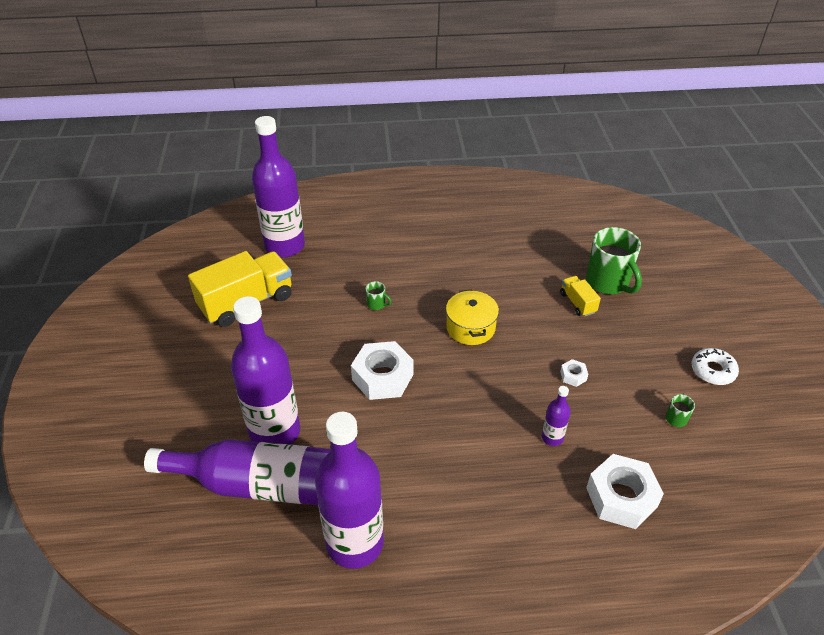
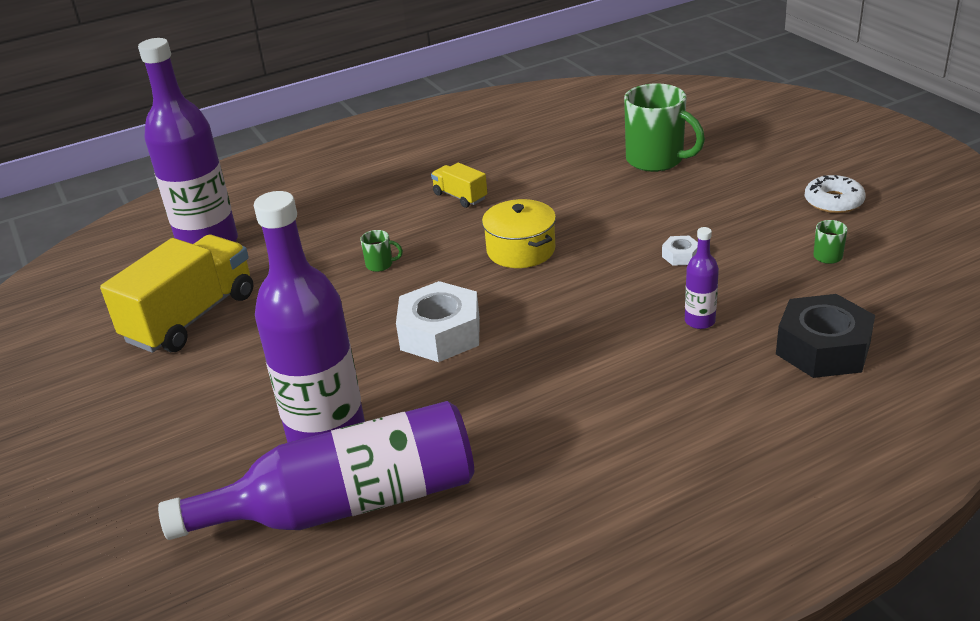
camera: 20 degrees left, 10 degrees down
purple bottle [315,412,384,569] -> none
yellow truck [560,276,601,317] -> yellow truck moved to [431,162,487,208]
white nut [586,454,664,529] -> black nut [776,294,875,378]

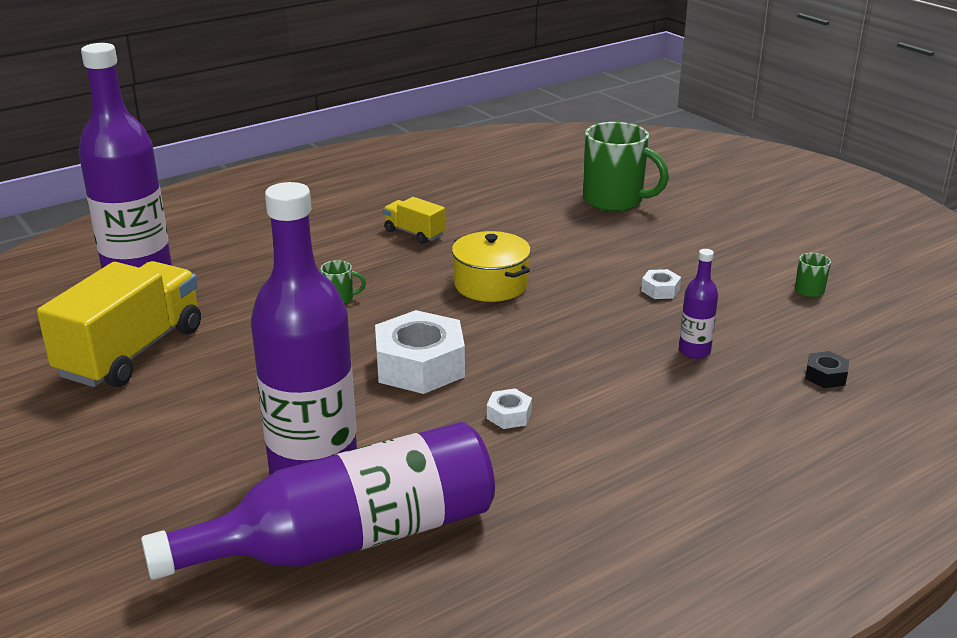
camera: 10 degrees left, 5 degrees down
black nut [776,294,875,378] -> black nut [805,351,849,388], size x0.45
white donut [805,175,865,213] -> none
none -> white nut [487,389,532,429]

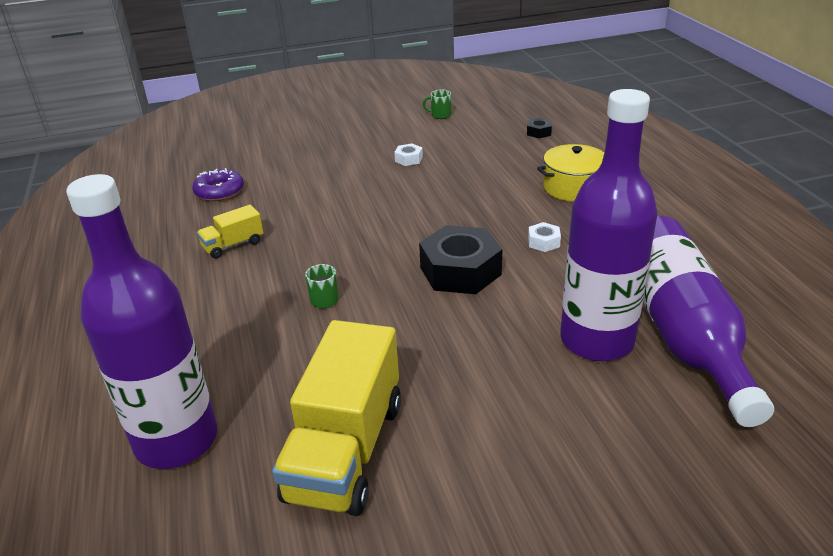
camera: 70 degrees left, 5 degrees up
yellow truck [37,261,201,388] -> yellow truck turned 120 degrees counterclockwise [272,320,401,516]
white nut [375,310,465,394] -> black nut [419,225,502,294]
yellow pot [452,231,531,302] -> yellow pot moved to [537,144,604,202]
green mug [583,122,669,212] -> none
purple bottle [679,249,718,359] -> none
none -> purple donut [193,168,244,201]

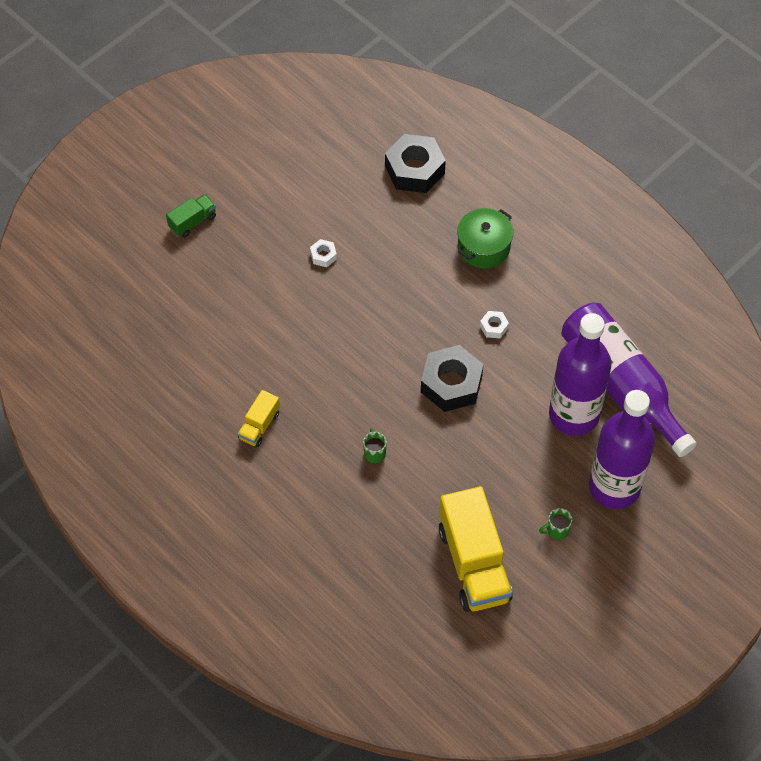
camera: 30 degrees left, 25 degrees up
purple bottle [66,174,217,469] -> purple bottle moved to [589,390,655,509]
purple donut [193,168,244,201] -> none
green mug [423,89,451,119] -> green mug moved to [539,508,572,540]
black nut [527,117,552,138] -> black nut [385,134,446,193], size x2.24
yellow pot [537,144,604,202] -> green pot [457,208,513,268]
none -> green truck [166,194,216,238]

